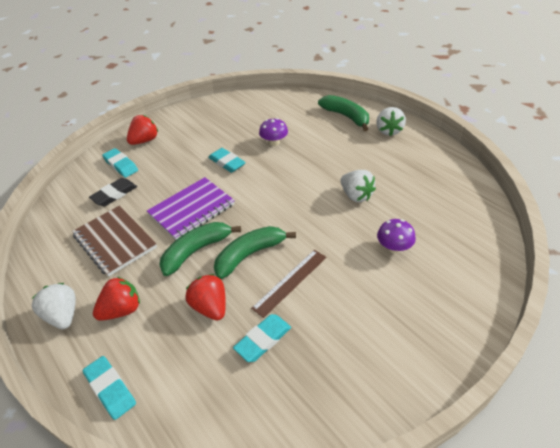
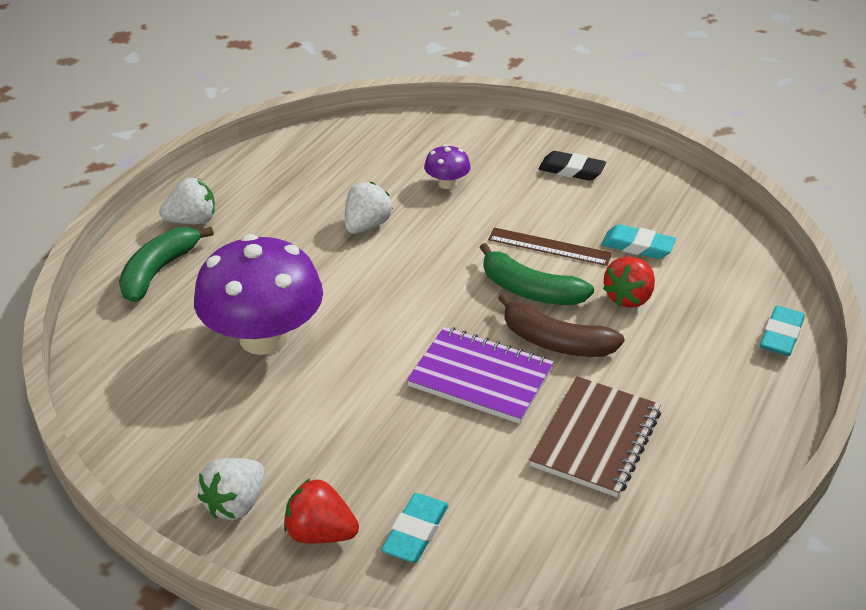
camera: 115 degrees left, 5 degrees down
white strawberry [32,283,76,329] -> white strawberry moved to [198,458,264,520]
black eraser [89,178,137,206] -> black eraser moved to [538,151,606,181]
red strawberry [93,277,140,321] -> none
green banana [160,222,241,276] -> brown banana [498,293,624,357]
turquoise eraser [208,148,246,173] -> none
purple mushroom [259,118,288,146] -> purple mushroom [194,234,323,355], size x2.30

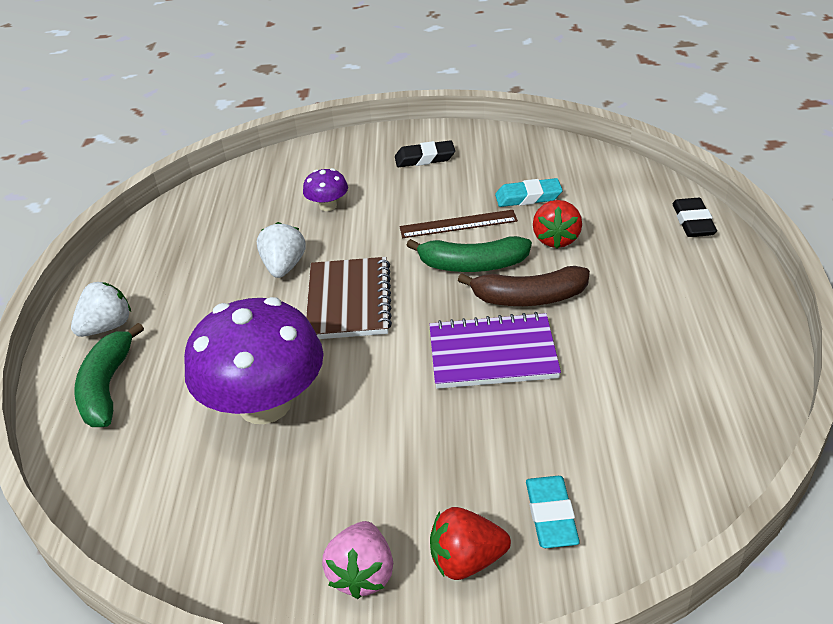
camera: 25 degrees left, 0 degrees up
white strawberry [198,458,264,520] -> pink strawberry [322,521,393,599]
brown notebook [529,376,661,497] -> brown notebook moved to [306,257,392,339]
turquoise eraser [760,306,805,356] -> black eraser [673,198,717,237]

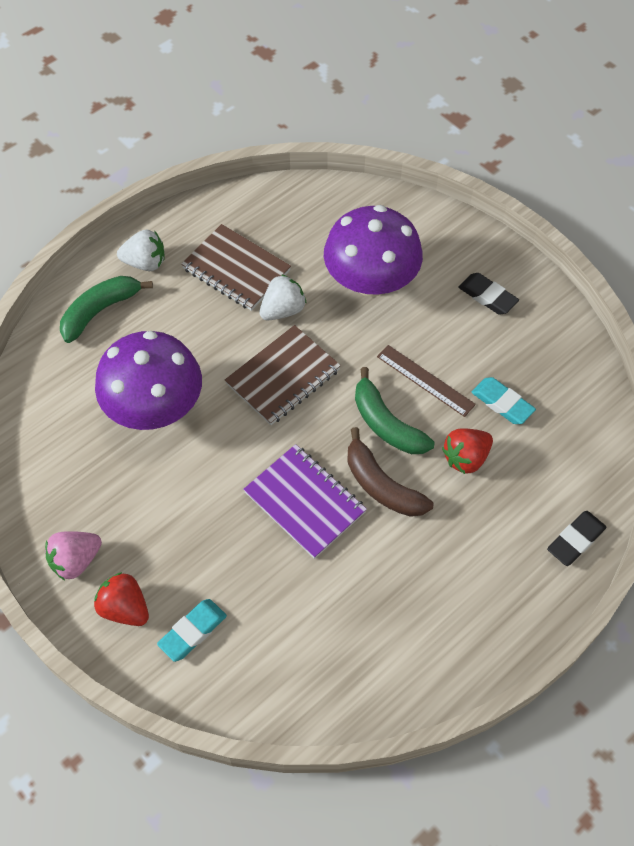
camera: 45 degrees right, 20 degrees up
purple mushroom [303,168,348,211] -> purple mushroom [324,205,423,297], size x2.30
none -> brown notebook [181,224,291,311]

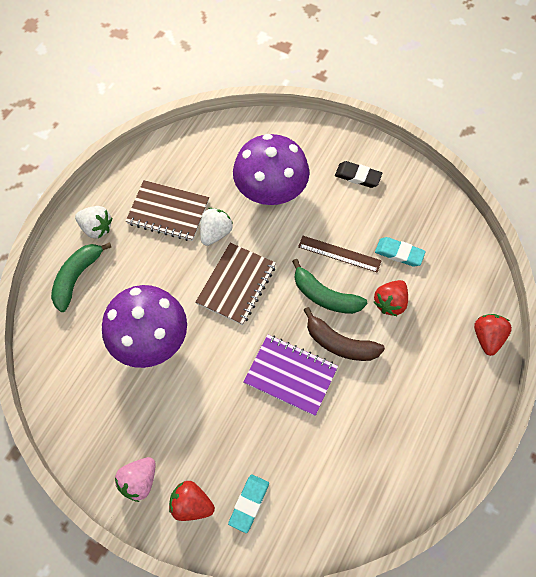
camera: 20 degrees left, 5 degrees up
white strawberry [117,229,165,271] -> white strawberry turned 45 degrees clockwise [75,206,112,239]
black eraser [547,511,606,566] -> red strawberry [474,314,512,356]

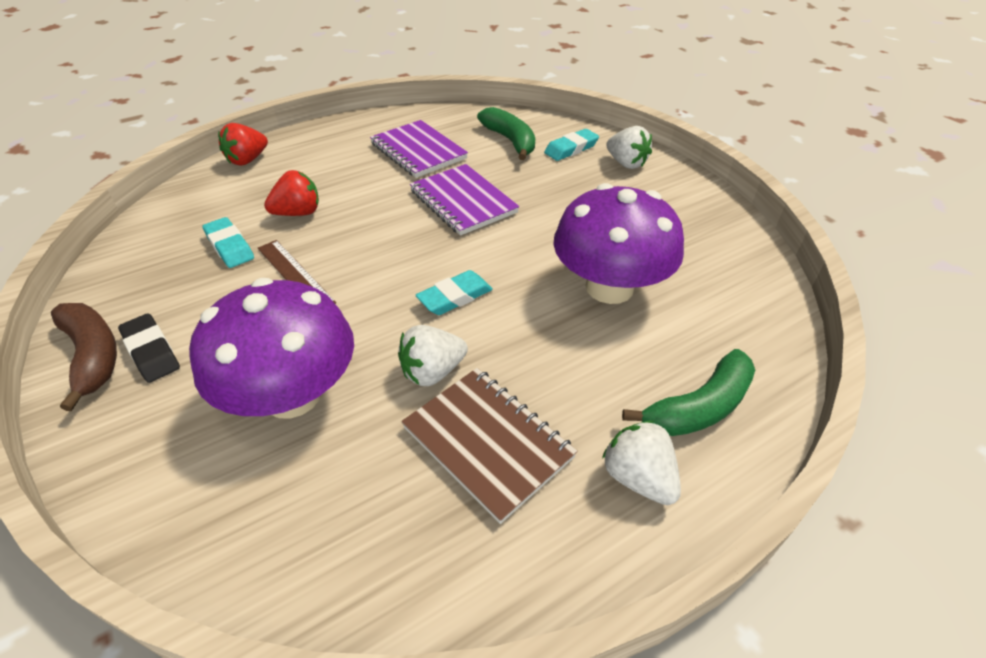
camera: 150 degrees left, 20 degrees down
pink strawberry [115,457,156,502] -> none
red strawberry [169,481,215,521] -> white strawberry [606,126,652,169]
brown notebook [195,243,276,325] -> turquoise eraser [416,270,493,315]
green banana [292,259,367,314] -> green banana moved to [477,107,535,160]
brown banana [304,307,385,361] -> brown banana moved to [51,303,117,411]
none -> purple notebook [370,120,468,178]

